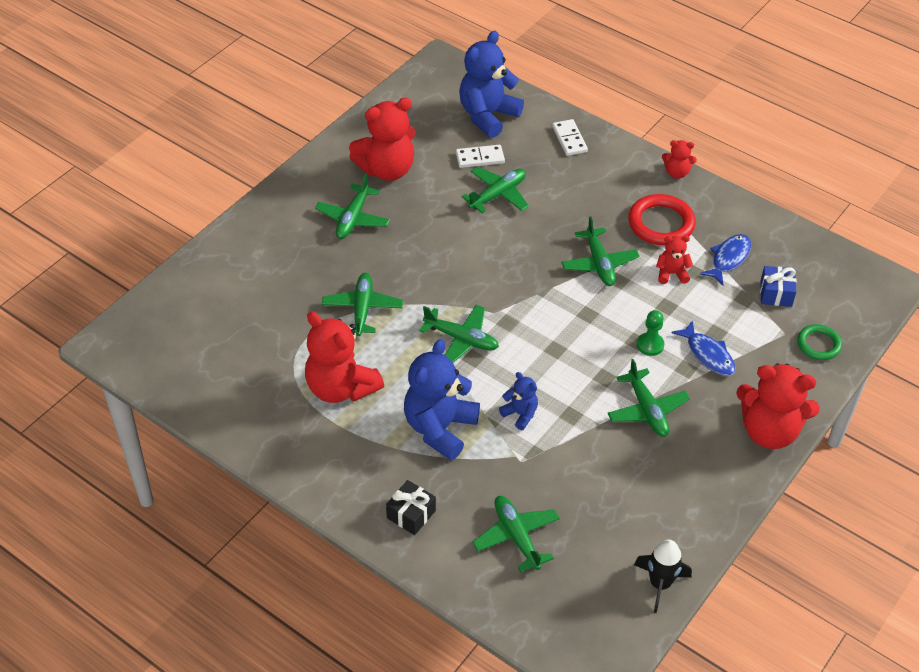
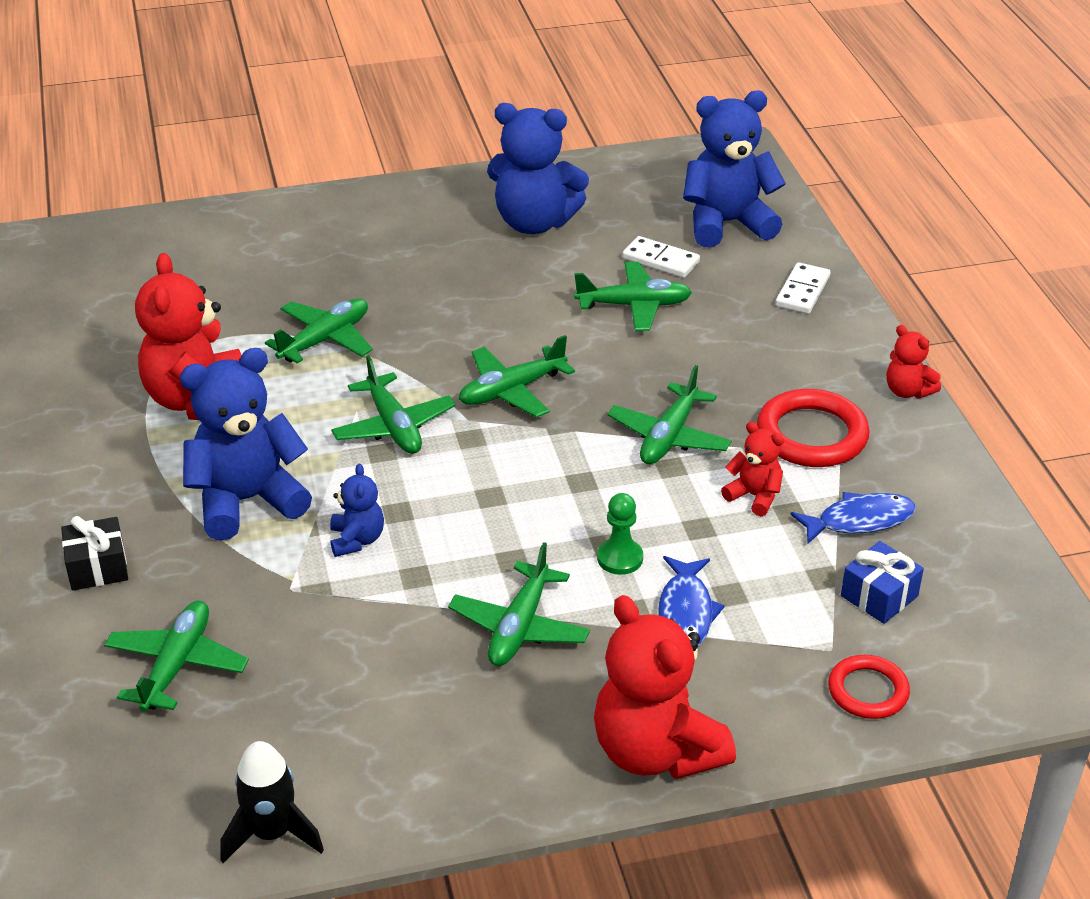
camera: 40 degrees right, 10 degrees down
green plane [315,173,390,239] -> green plane moved to [459,335,575,418]
red teddy bear [349,97,415,181] -> blue teddy bear [487,103,589,234]
green ring [797,324,842,360] -> red ring [828,655,910,719]

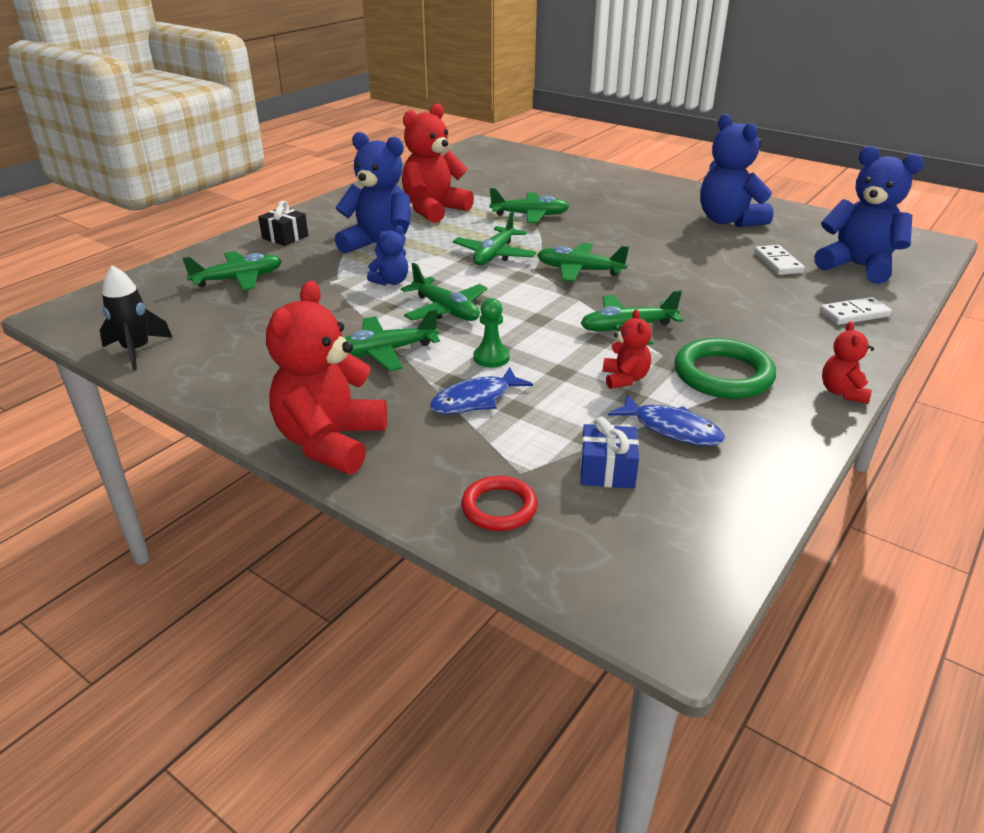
camera: 50 degrees right, 5 degrees down
green plane [574,262,692,331] -> green plane moved to [401,263,488,321]
red ring [757,389,870,467] -> green ring [674,338,776,399]

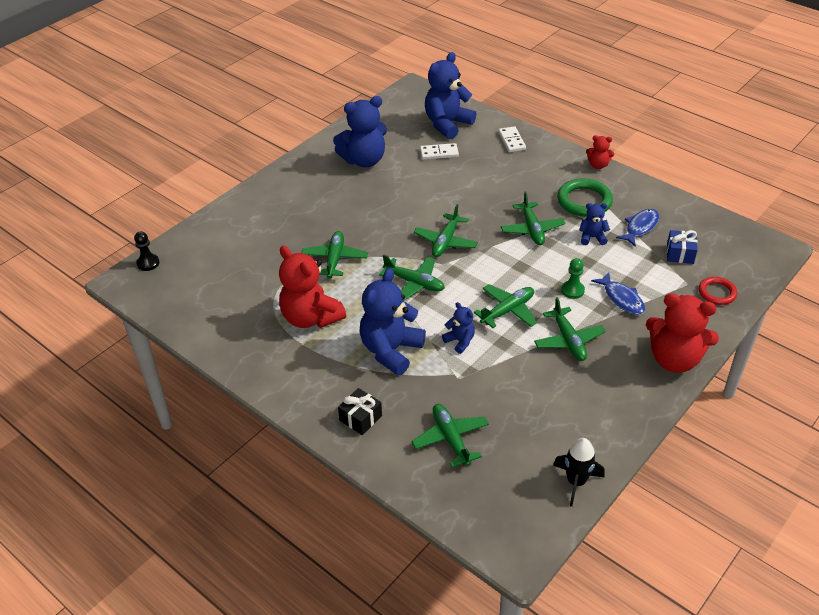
camera: 85 degrees left, 10 degrees up
red teddy bear [603,309,652,389] -> blue teddy bear [579,203,610,245]
none -> black pawn [134,231,159,271]

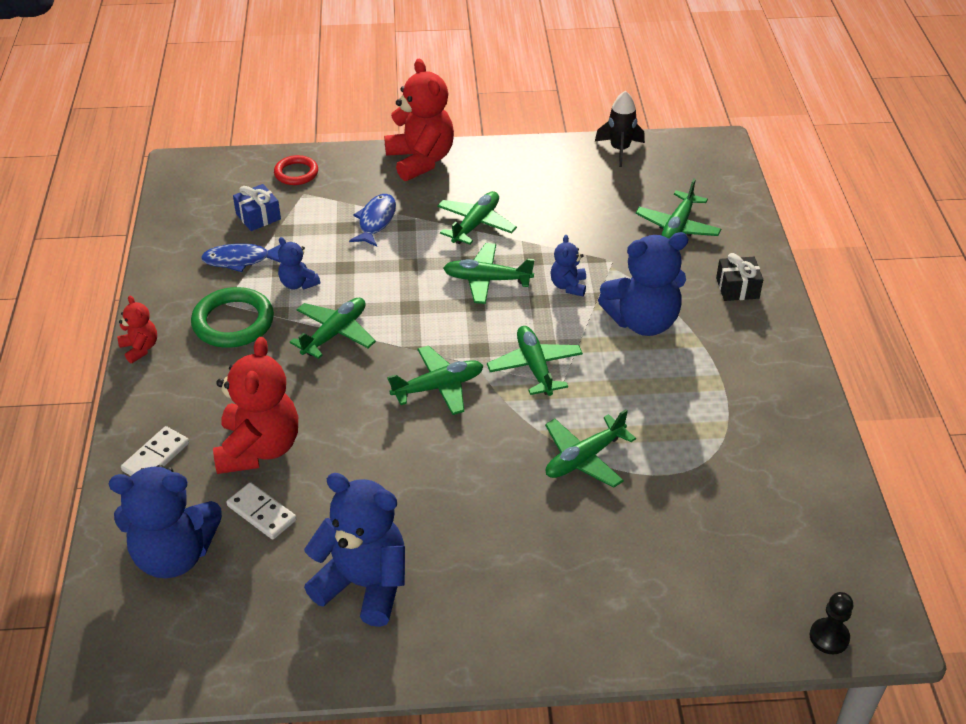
camera: 135 degrees left, 0 degrees up
red teddy bear [279,246,346,328] -> red teddy bear moved to [213,337,298,474]
green pawn [561,258,585,299] -> none

